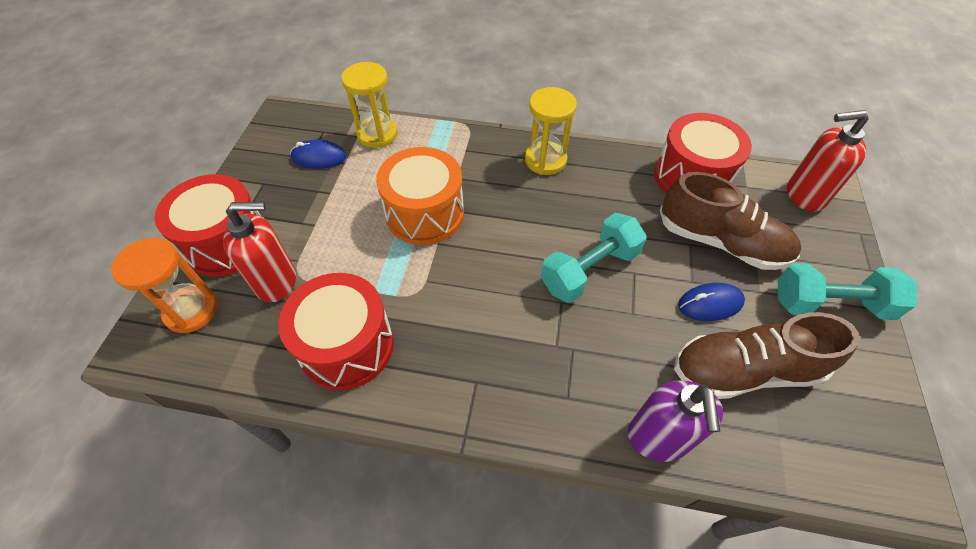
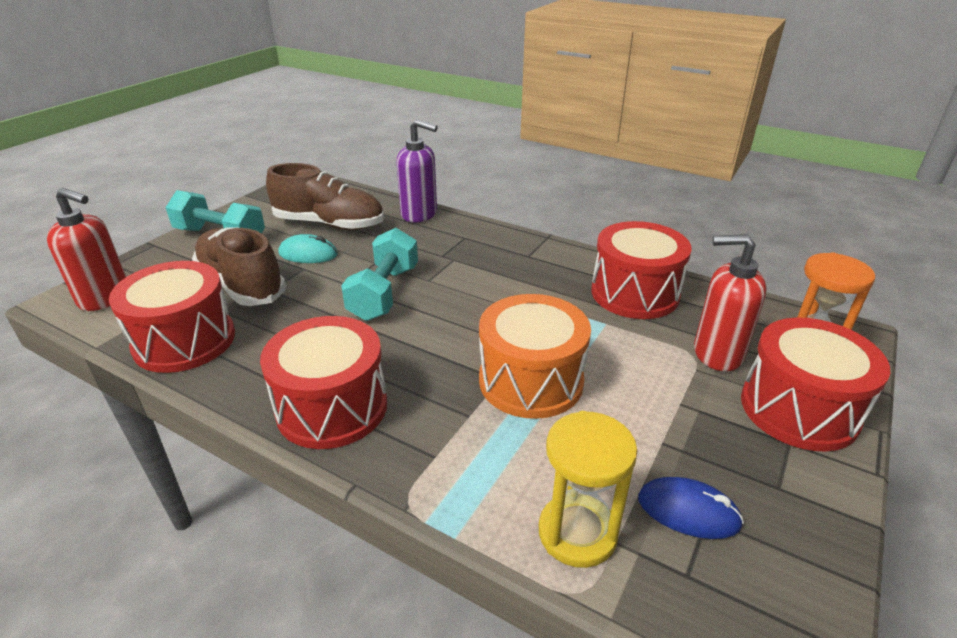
camera: 160 degrees left, 20 degrees down
yellow hourglass [525,87,577,175] -> red drum [260,316,387,449]
turquoise dumbbell [541,213,647,303] -> turquoise dumbbell turned 60 degrees counterclockwise [341,228,418,321]
purple soap dispenser [628,380,723,462] -> purple soap dispenser turned 90 degrees clockwise [396,119,438,222]
blue mouse [678,283,745,321] -> turquoise mouse [278,234,338,263]

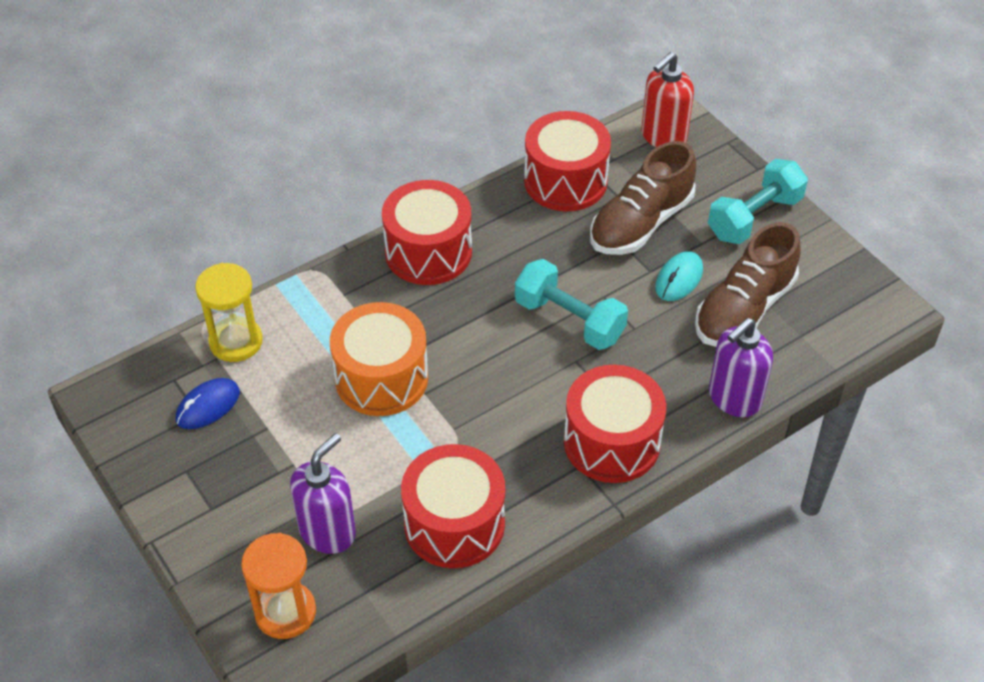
camera: 115 degrees right, 15 degrees up
brown shoe [192,227,286,306] -> brown shoe turned 150 degrees clockwise [590,141,696,255]
red soap dispenser [694,234,767,371] -> purple soap dispenser [290,433,356,554]
red drum [741,317,890,452] -> red drum moved to [564,365,666,483]

